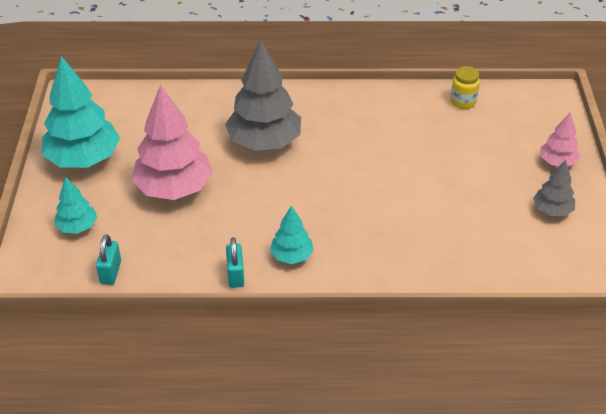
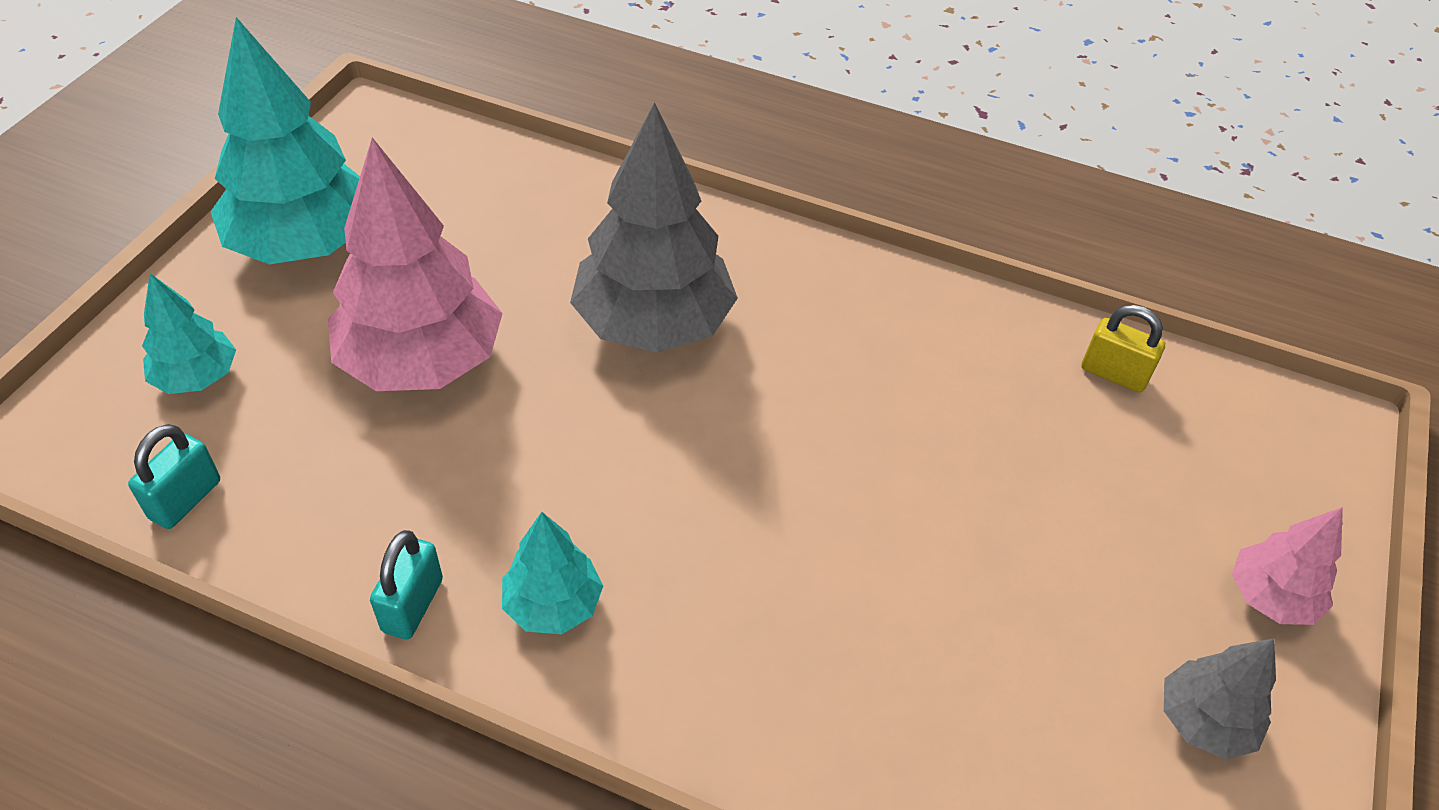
camera: 20 degrees right, 5 degrees up
yellow jar [450,66,480,109] -> yellow padlock [1082,305,1165,392]

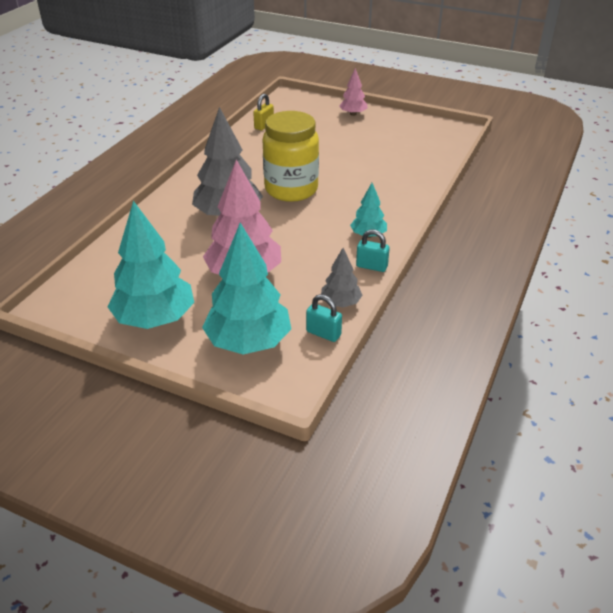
camera: 85 degrees left, 10 degrees down
turquoise tree [142,273,236,394] -> turquoise tree [202,223,291,354], size x1.95
grey tree [1164,638,1276,760] -> grey tree moved to [321,248,363,307]
none -> yellow jar [263,111,319,202]

